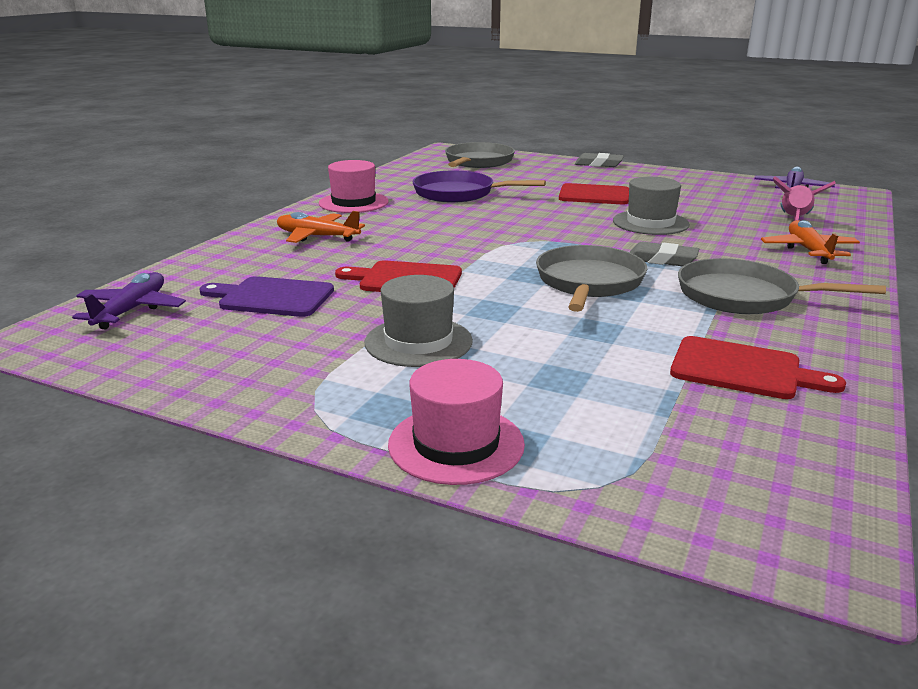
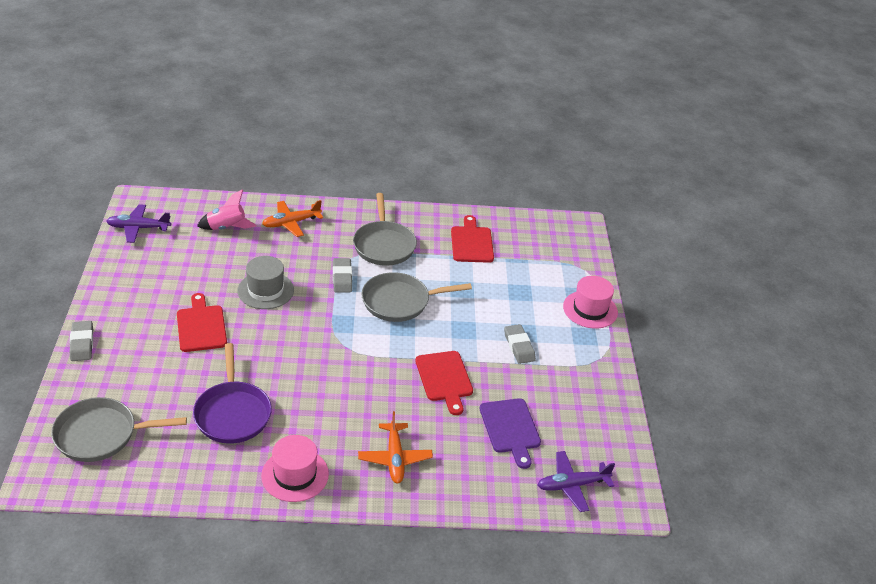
camera: 120 degrees left, 15 degrees up
grey hat [365,275,473,367] -> grey eraser [504,324,536,364]

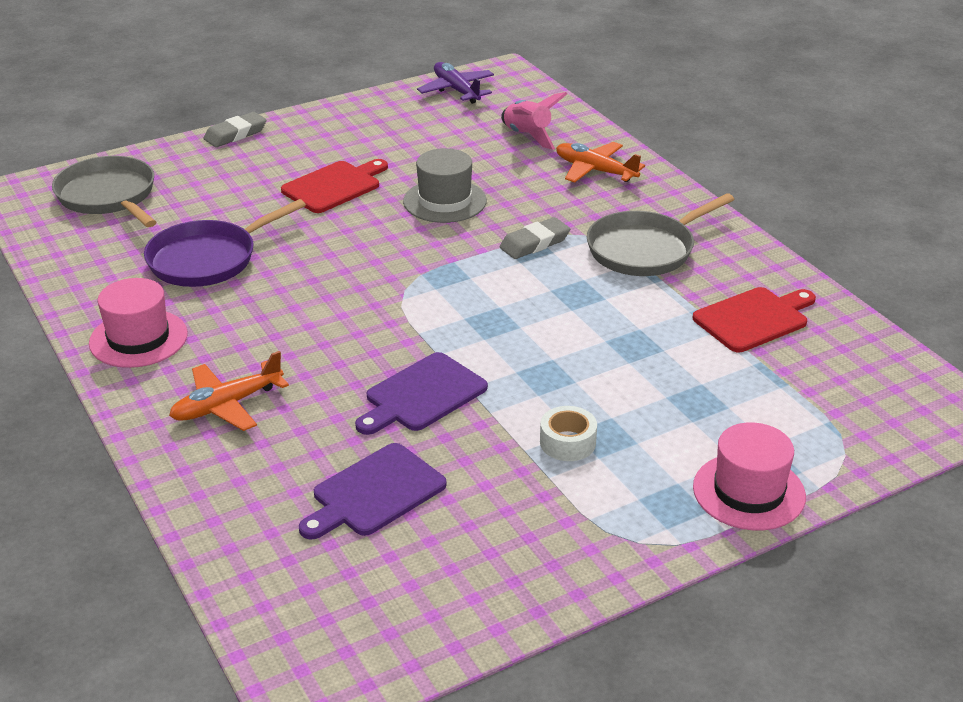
camera: 65 degrees right, 5 degrees down
grey pan [361,272,472,322] -> none
red cutting board [415,351,473,415] -> purple cutting board [355,352,488,435]
grey eraser [504,324,536,364] -> white tape [540,406,597,461]
purple plane [538,451,615,512] -> none

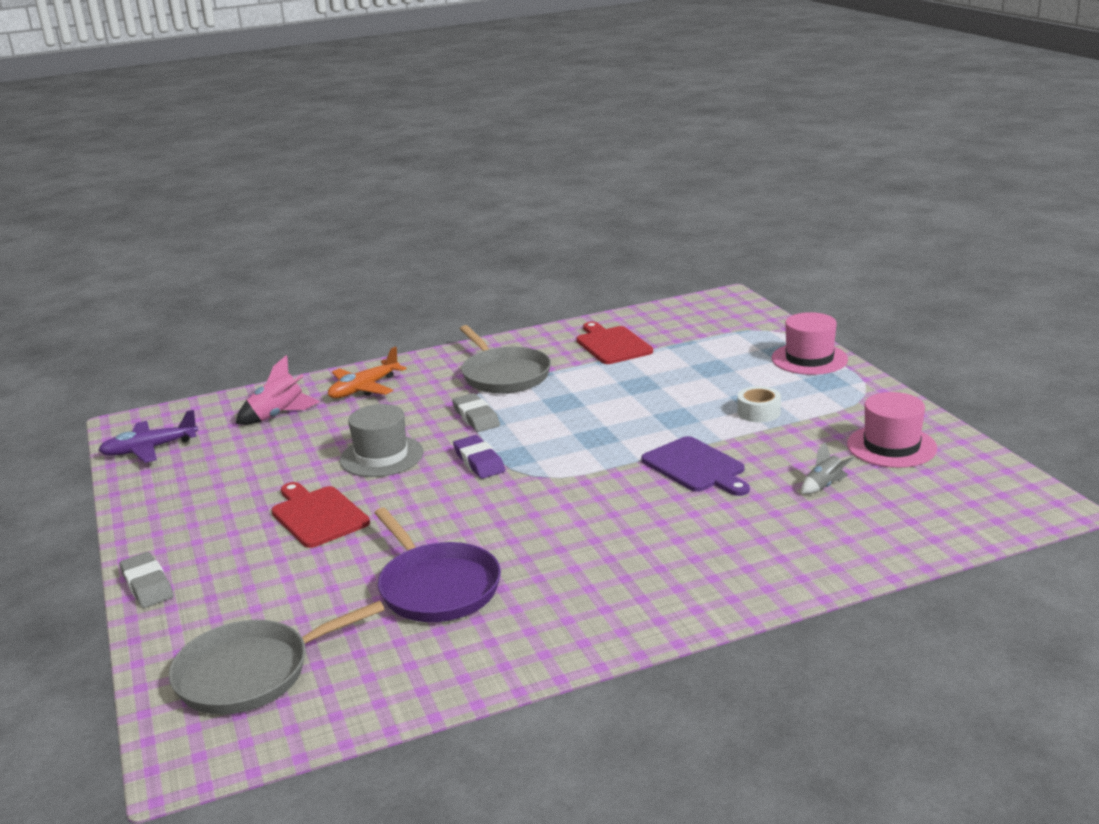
camera: 80 degrees left, 10 degrees down
pink hat [89,278,188,368] -> pink hat moved to [847,392,937,468]
orange plane [169,351,289,431] -> none
purple cutting board [299,443,447,540] -> grey rocket [801,442,855,494]
none -> purple eraser [453,435,505,479]

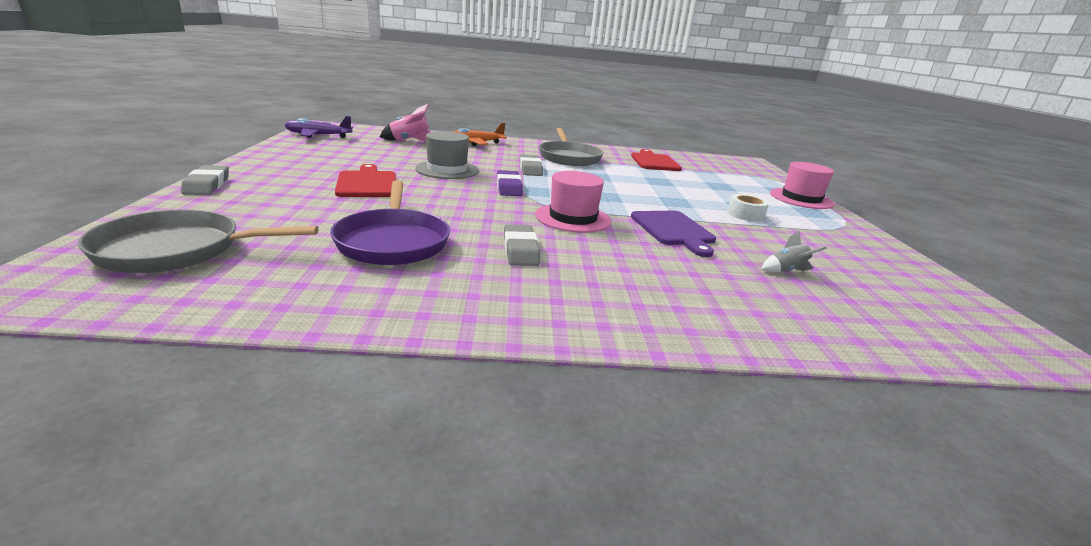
camera: 15 degrees right, 0 degrees up
pink hat [847,392,937,468] -> pink hat moved to [535,171,611,233]
none -> grey eraser [504,224,540,266]

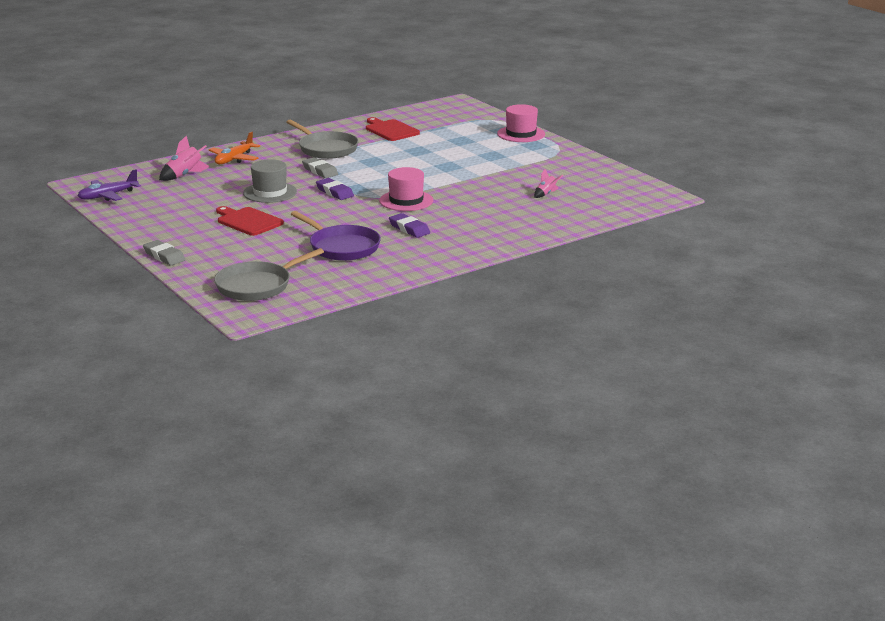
camera: 30 degrees left, 0 degrees up
grey eraser [504,224,540,266] -> purple eraser [389,213,430,238]
purple cutting board [631,211,716,257] -> none
white tape [727,194,769,222] -> none
grey rocket [761,231,827,272] -> pink rocket [534,169,564,198]

